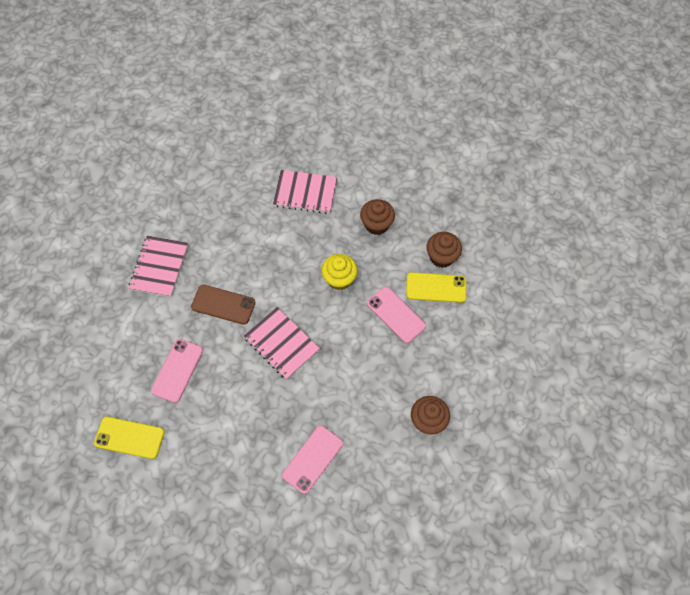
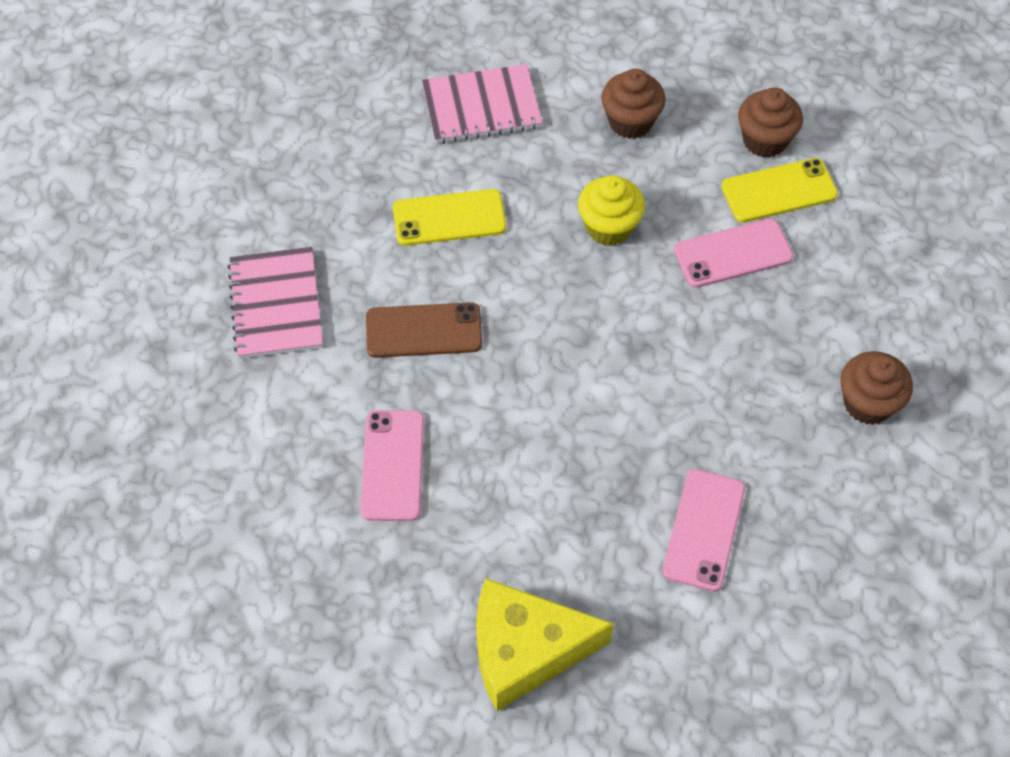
camera: 20 degrees left, 5 degrees down
yellow phone [94,417,164,459] -> yellow phone moved to [393,189,506,246]
pink notebook [244,307,320,380] -> none
pink phone [367,287,426,343] -> pink phone turned 45 degrees counterclockwise [674,219,793,288]
none -> yellow cheese [476,578,614,711]

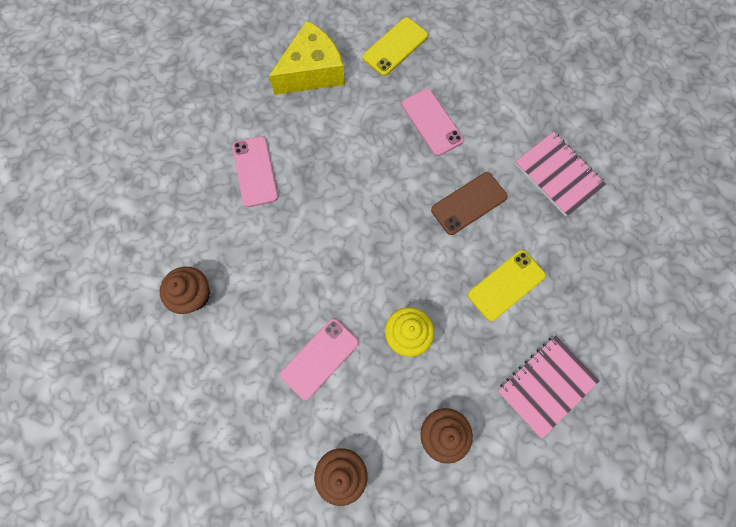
camera: 150 degrees right, 15 degrees up
yellow phone [721,158,838,222] -> yellow phone moved to [363,17,428,76]

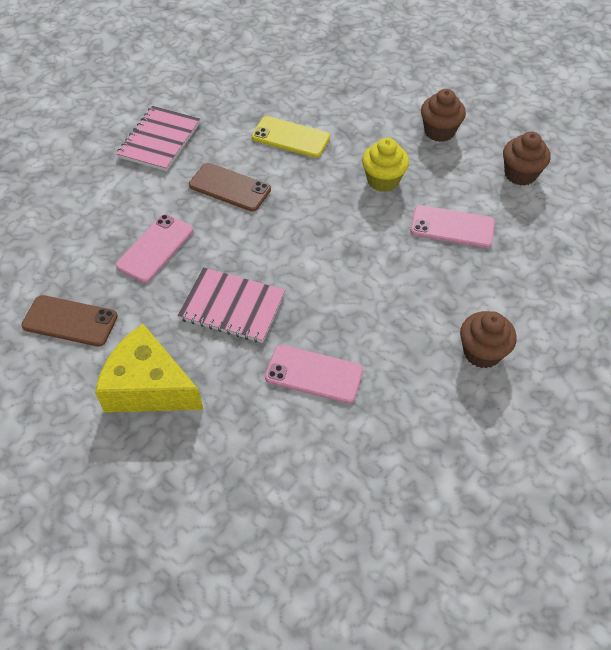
camera: 120 degrees left, 20 degrees down
pink phone [232,136,278,207] -> pink phone turned 60 degrees clockwise [265,345,363,403]
yellow phone [363,17,428,76] -> brown phone [21,295,118,347]
pink notebook [498,335,600,439] -> pink notebook moved to [178,267,285,343]

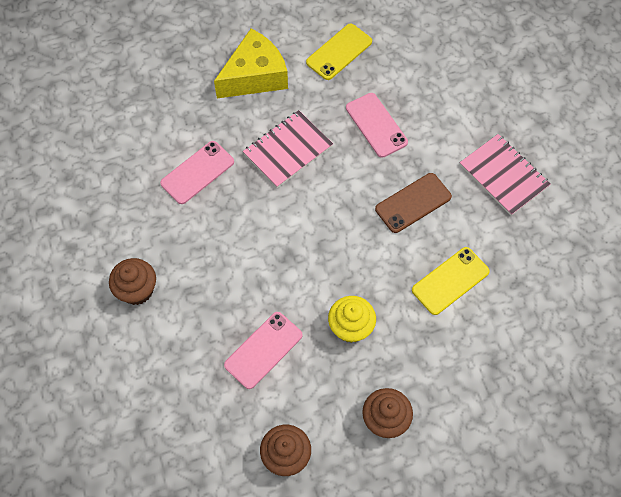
camera: 120 degrees right, 10 degrees up
brown phone [21,295,118,347] -> yellow phone [306,24,372,80]

